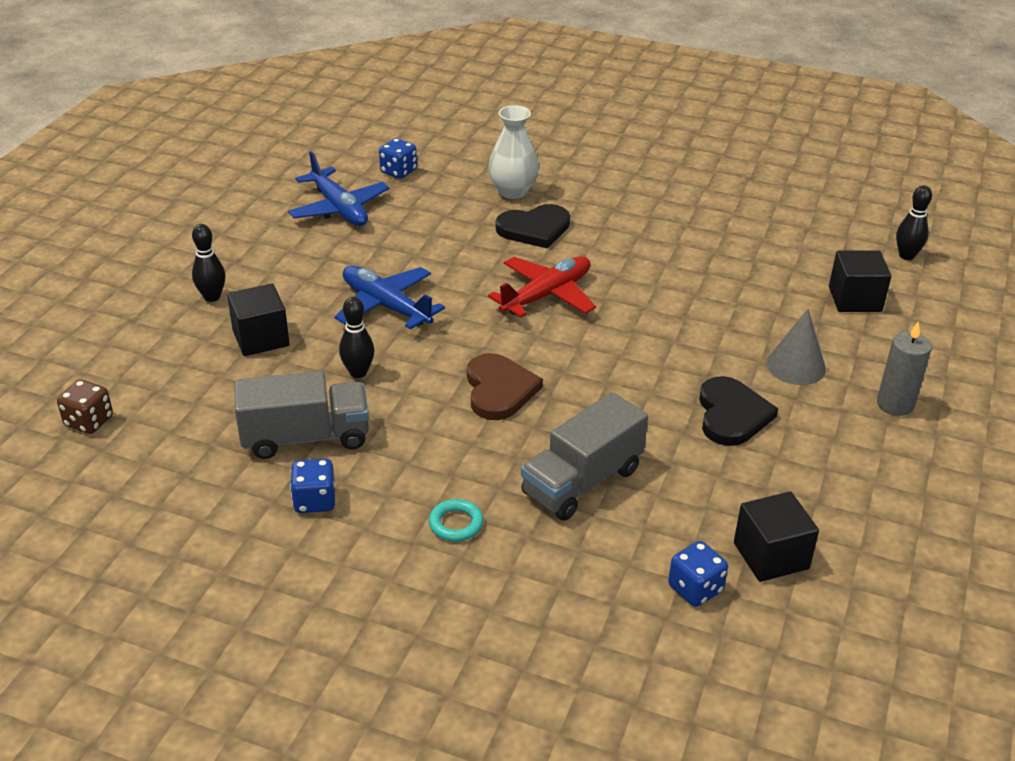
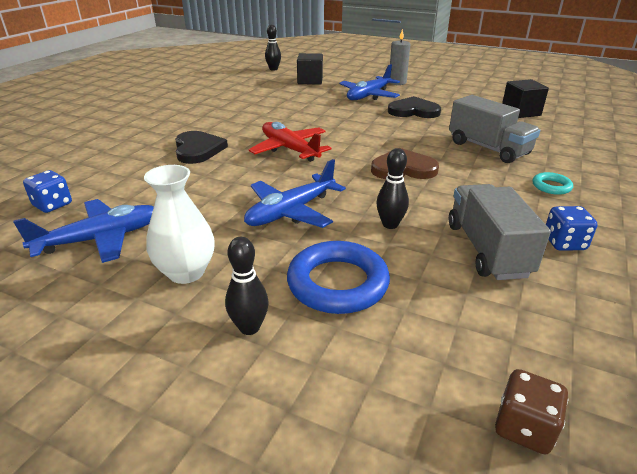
camera: 85 degrees left, 5 degrees down
black cube [227,283,290,356] -> blue ring [287,241,390,314]
white vase [488,105,539,199] -> white vase moved to [144,165,215,284]
blue dice [668,541,728,607] -> none
grey cone [767,309,826,385] -> blue plane [339,64,400,100]

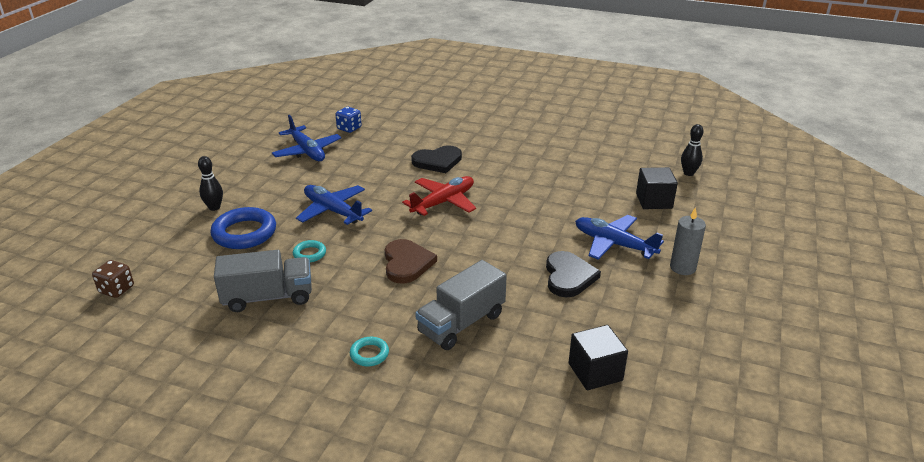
camera: 85 degrees right, 0 degrees up
white vase [144,165,215,284] -> none
black bowling pin [376,148,409,229] -> turquoise ring [293,240,326,262]
blue dice [546,206,598,251] -> none

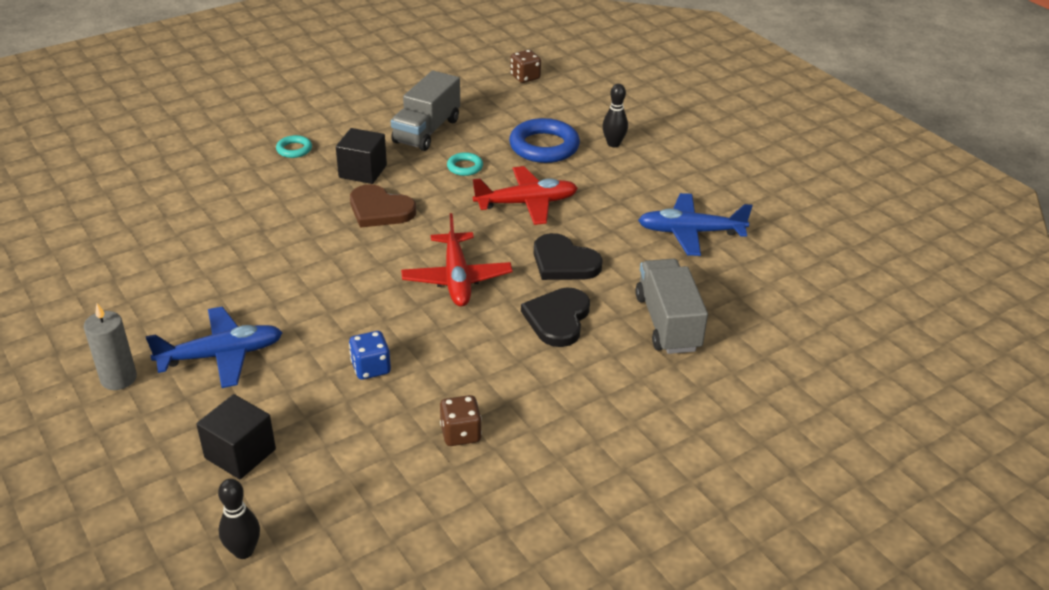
camera: 125 degrees right, 5 degrees up
blue plane [296,185,372,225] -> red plane [473,166,578,225]
blue dice [335,107,362,133] -> blue dice moved to [349,331,391,380]
grey truck [415,260,507,350] -> grey truck moved to [635,259,708,354]
black heart [546,251,601,297] -> black heart moved to [534,233,603,280]
black cube [569,325,628,390] -> black cube moved to [336,128,387,184]
none -> brown dice [440,395,482,446]

